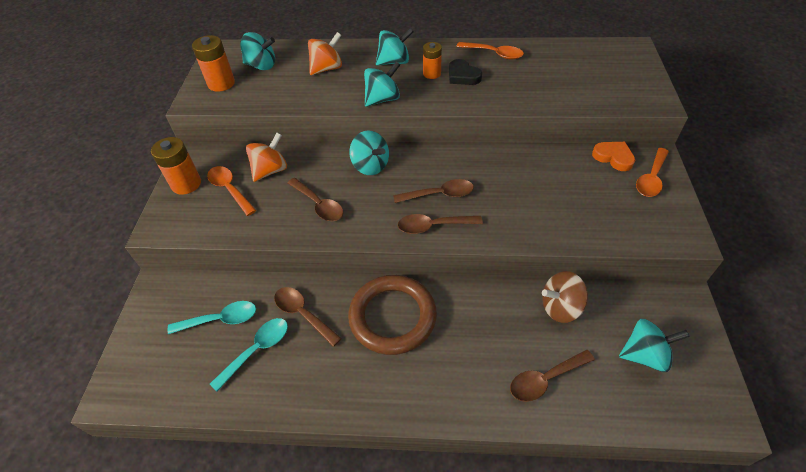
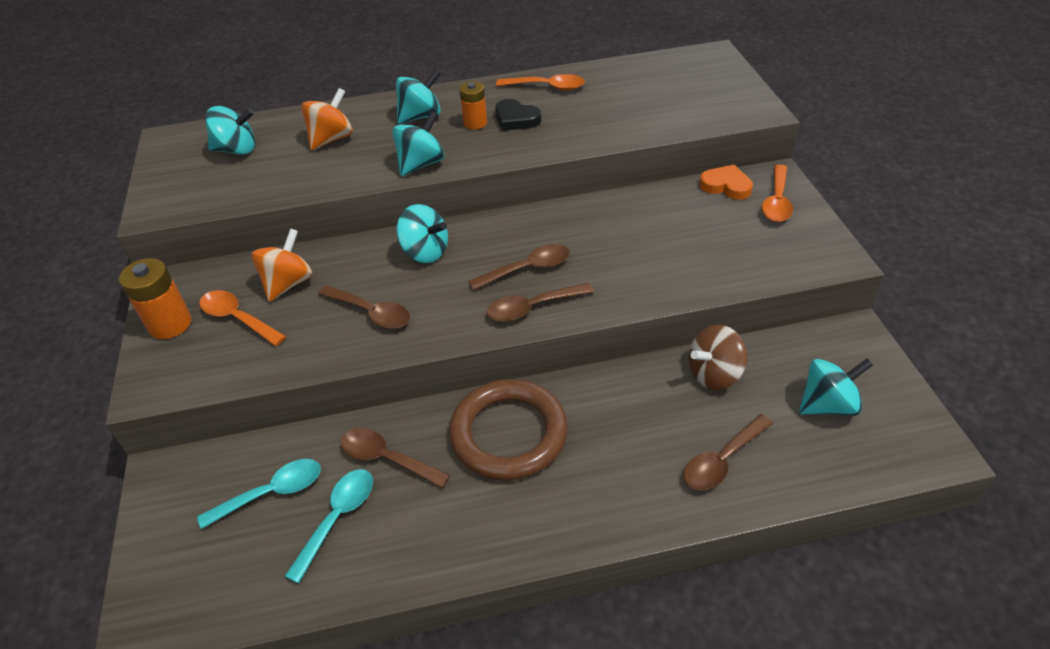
camera: 15 degrees left, 5 degrees down
orange battery [192,35,235,92] -> none

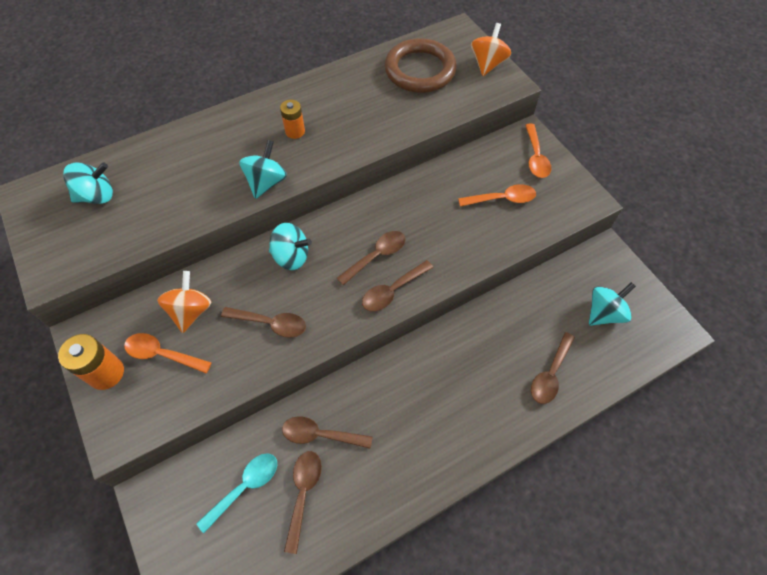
camera: 20 degrees left, 15 degrees up
turquoise spoon [285,469,373,583] -> brown spoon [284,451,322,554]
orange spinning top [301,88,353,150] -> orange spinning top moved to [471,23,511,76]
turquoise spinning top [396,69,441,124] -> none
brown ring [449,379,568,481] -> brown ring moved to [385,38,457,93]
black heart [495,99,541,131] -> none
orange spoon [496,74,585,90] -> orange spoon moved to [458,184,536,207]
brown spinning top [689,325,747,390] -> none
orange heart [699,165,753,200] -> none

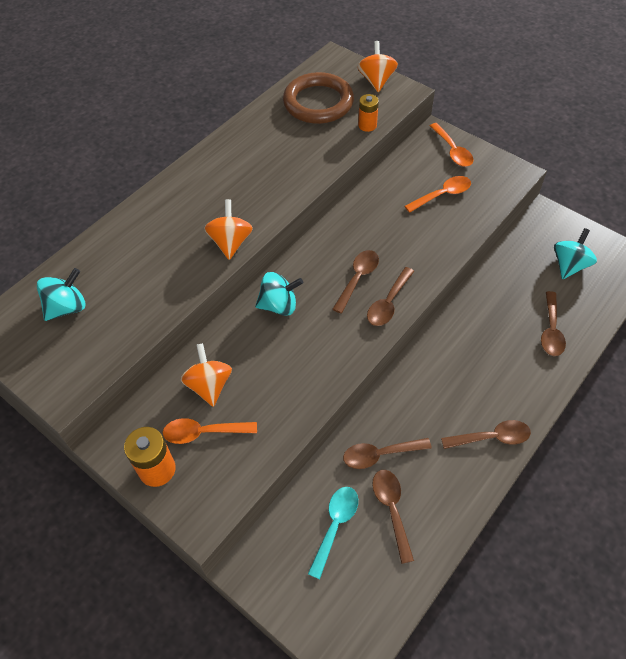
camera: 20 degrees left, 5 degrees down
brown spoon [221,307,306,338] -> brown spoon moved to [441,420,531,449]
turquoise spinning top [239,140,287,199] -> orange spinning top [204,199,253,260]
orange battery [280,100,305,139] -> orange battery moved to [358,94,379,132]

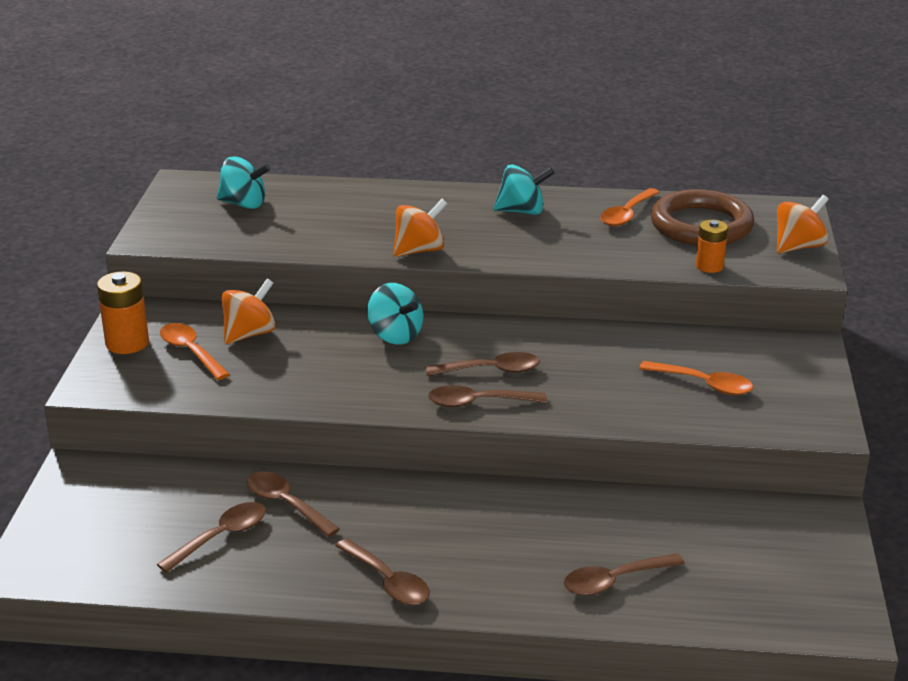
camera: 55 degrees right, 25 degrees down
turquoise spoon [308,487,358,579] -> none
orange spoon [430,123,474,167] -> orange spoon moved to [600,188,660,226]
turquoise spinning top [554,228,597,279] -> turquoise spinning top moved to [493,165,555,215]

